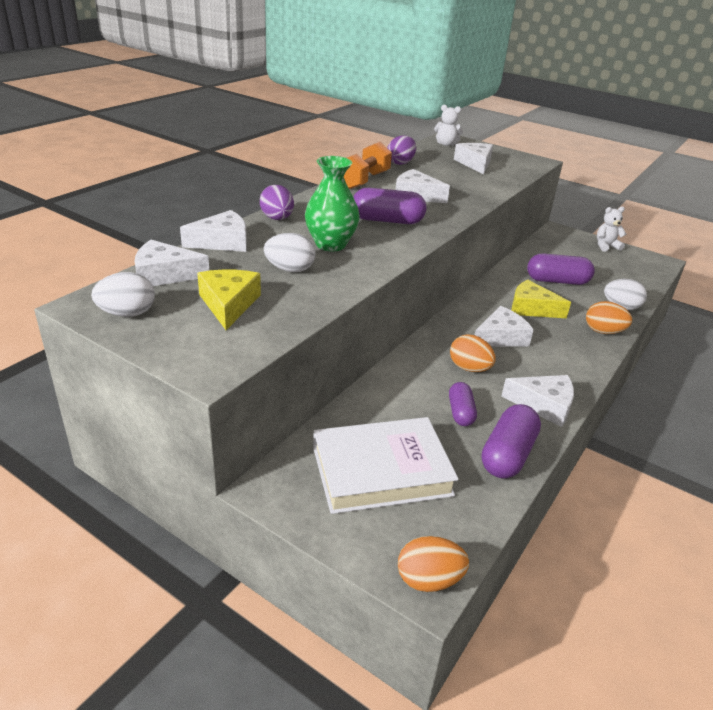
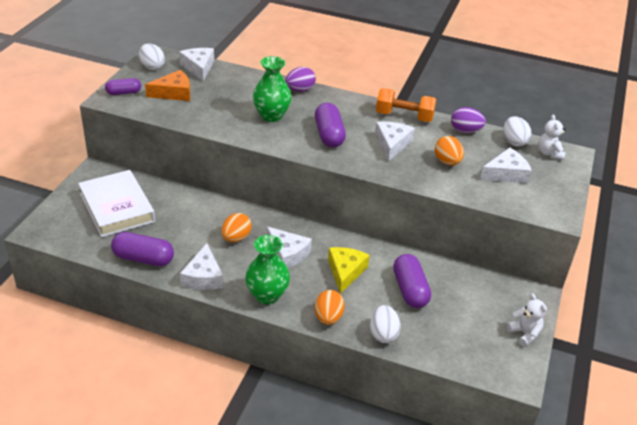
camera: 75 degrees right, 5 degrees up
white cheese [180,210,247,252] -> none
yellow cheese [197,270,261,330] -> orange cheese [145,70,191,101]
white egg [264,233,315,272] -> white egg moved to [504,116,532,146]
orange egg [398,536,469,592] -> orange egg moved to [435,136,464,165]
purple capsule [449,382,477,426] -> purple capsule moved to [105,78,141,95]
none -> green vase [245,235,290,304]

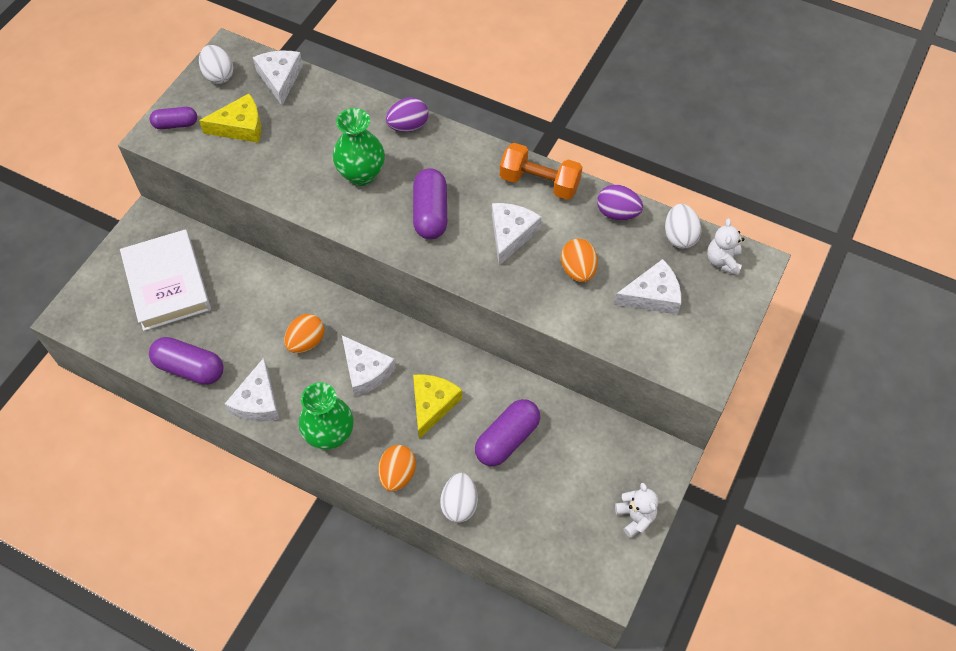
camera: 10 degrees right, 20 degrees up
orange cheese [145,70,191,101] -> yellow cheese [199,94,261,143]
purple capsule [393,254,431,308] -> purple capsule turned 45 degrees clockwise [475,399,540,466]

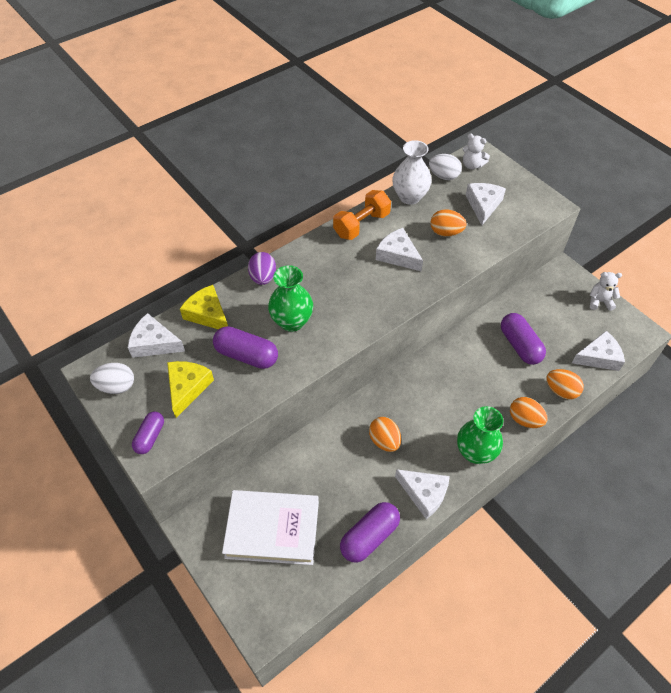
camera: 65 degrees left, 5 degrees down
white cheese [342,335,396,397] -> white cheese moved to [572,331,625,371]
purple capsule [413,168,447,240] -> purple capsule moved to [213,326,278,369]
yellow cheese [413,374,462,439] -> yellow cheese moved to [180,285,228,329]
white egg [440,473,478,523] -> orange egg [546,369,584,399]
purple egg [597,184,643,221] -> white vase [392,140,432,205]

